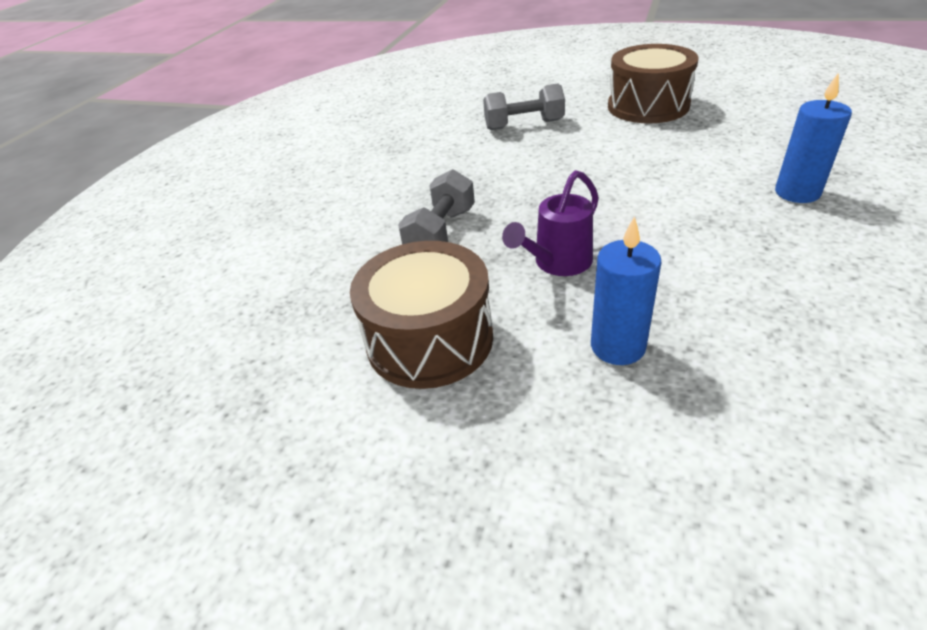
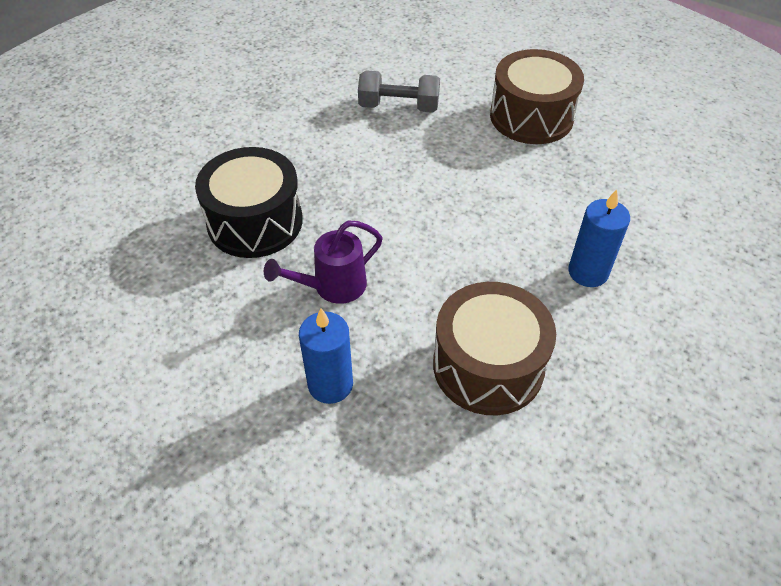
camera: 10 degrees right, 10 degrees up
brown drum [350,241,493,389] -> brown drum moved to [433,282,556,415]
grey dumbbell [398,169,475,244] -> black drum [195,147,303,258]

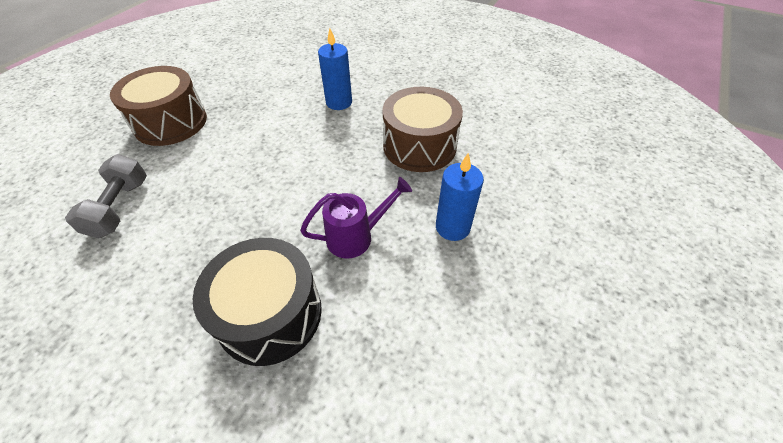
camera: 95 degrees left, 0 degrees up
purple watering can [264,220,383,304] -> purple watering can turned 75 degrees counterclockwise [300,177,412,258]

